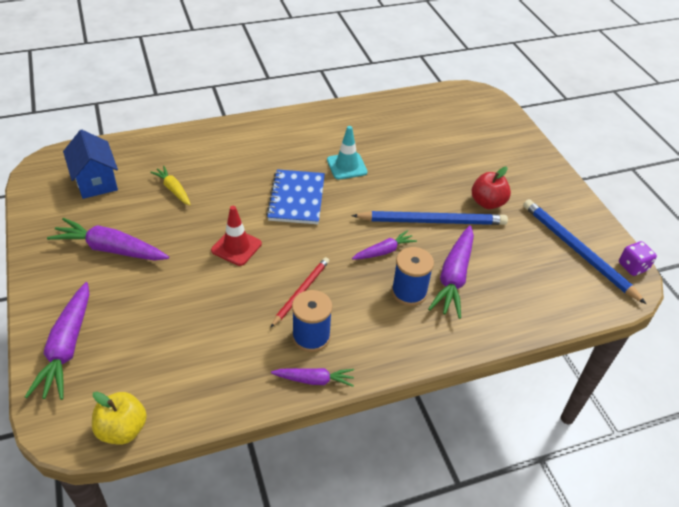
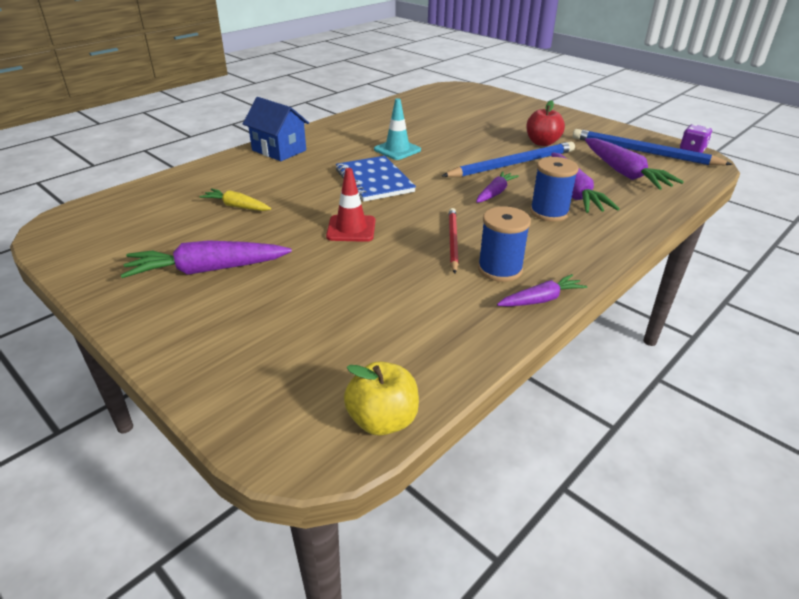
camera: 25 degrees left, 10 degrees down
purple carrot [25,282,89,400] -> purple carrot moved to [585,138,684,190]
blue house [63,130,118,199] -> blue house moved to [243,97,309,161]

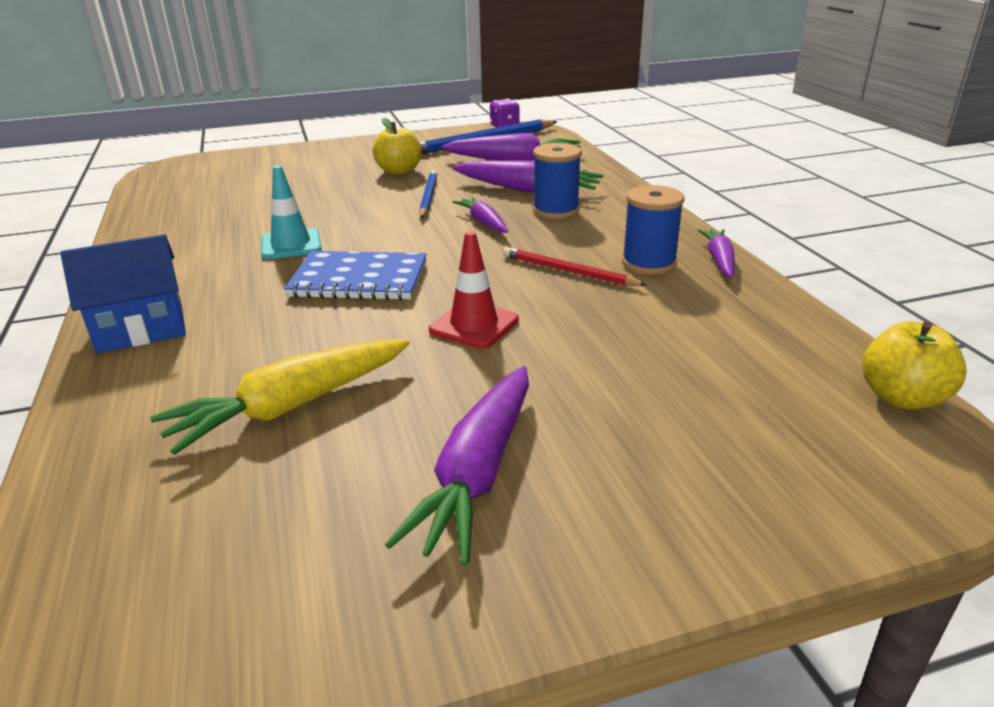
camera: 60 degrees left, 5 degrees down
yellow carrot [199,188,271,211] -> yellow carrot [150,339,410,455], size x1.73
blue pencil [442,141,575,177] -> blue pencil [419,170,437,218], size x0.60
red apple [526,100,565,146] -> yellow apple [373,118,422,175]

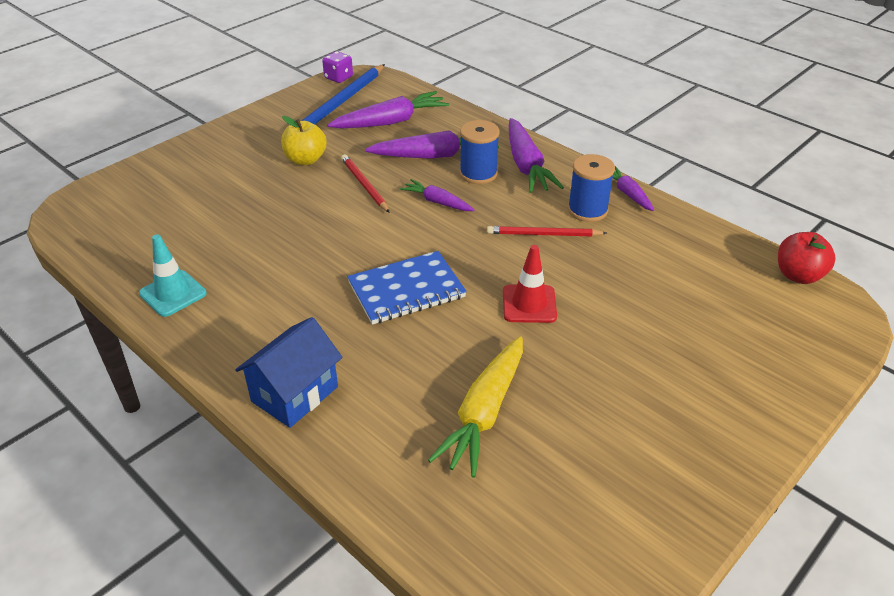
camera: 30 degrees left, 10 degrees up
turquoise traffic cone [261,165,322,259] -> turquoise traffic cone moved to [139,234,207,317]
purple carrot [385,366,529,566] -> purple carrot moved to [509,118,564,193]
blue pencil [419,170,437,218] -> red pencil [341,154,390,213]
yellow apple [862,321,967,410] -> red apple [778,232,836,284]

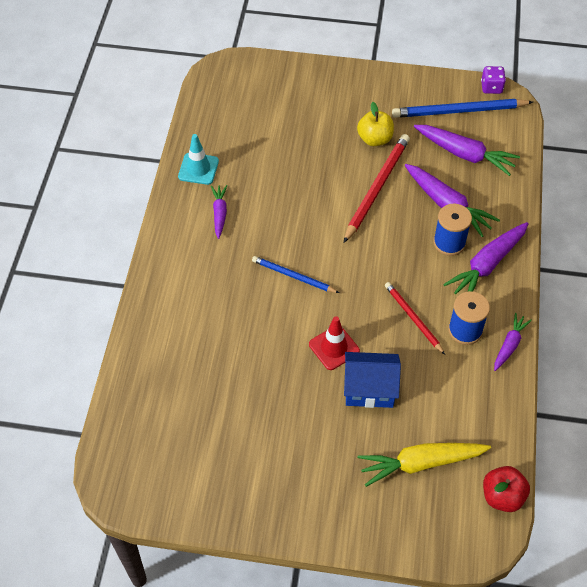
camera: 55 degrees right, 15 degrees up
blue house [235,317,343,428] -> blue house moved to [344,352,401,408]
red pencil [341,154,390,213] -> red pencil [344,134,410,243], size x1.66
blue notebook [347,251,467,325] -> blue pencil [252,256,339,293]
purple carrot [400,179,474,211] -> purple carrot moved to [211,185,227,239]
yellow carrot [428,336,523,478] -> yellow carrot moved to [358,443,491,487]

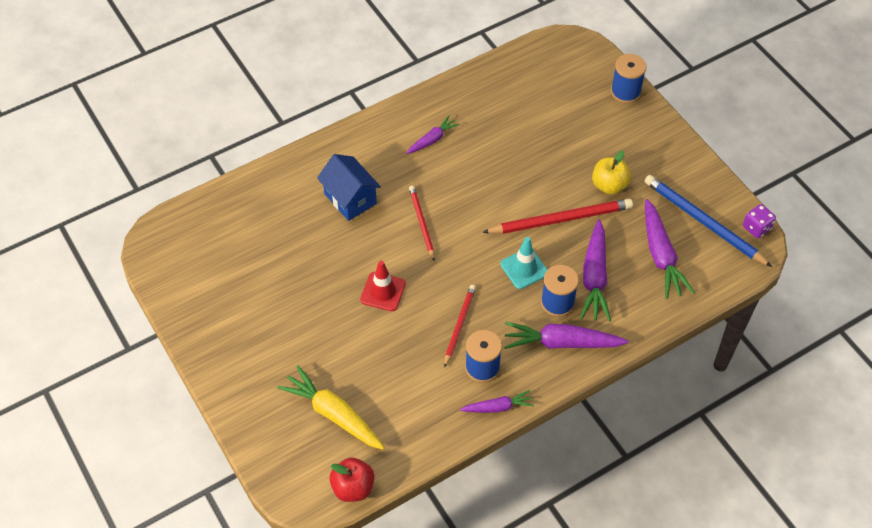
camera: 50 degrees right, 0 degrees up
turquoise traffic cone [178,134,219,185] -> turquoise traffic cone moved to [500,237,548,289]
blue pencil [252,256,339,293] -> red pencil [409,186,435,261]
blue house [344,352,401,408] -> blue house moved to [317,154,381,221]
none -> blue spool [611,54,647,103]

